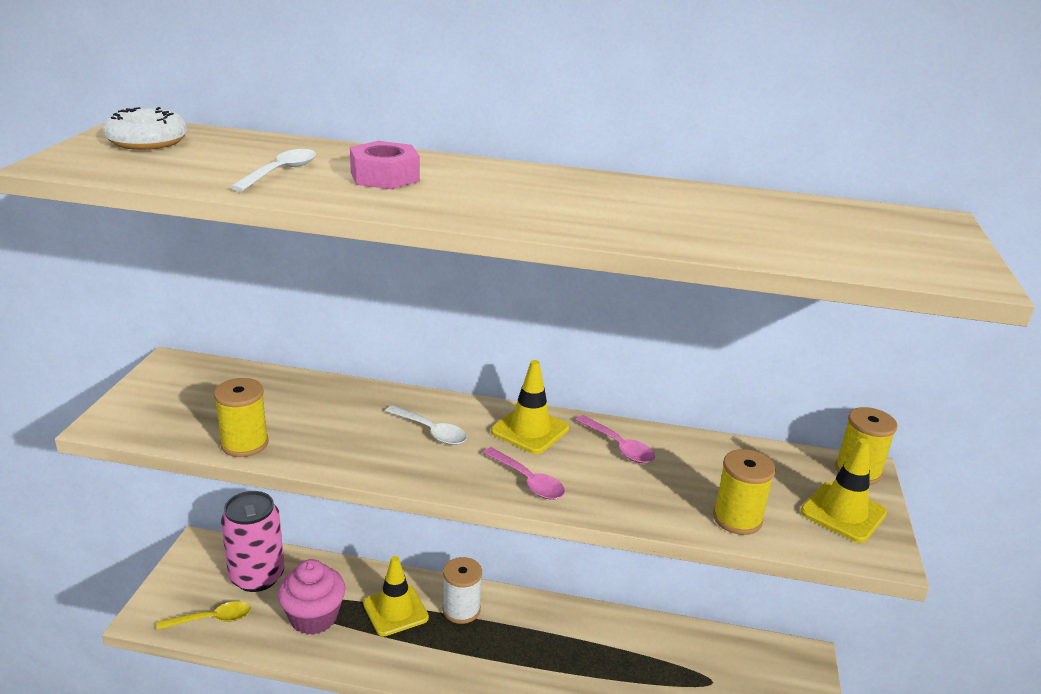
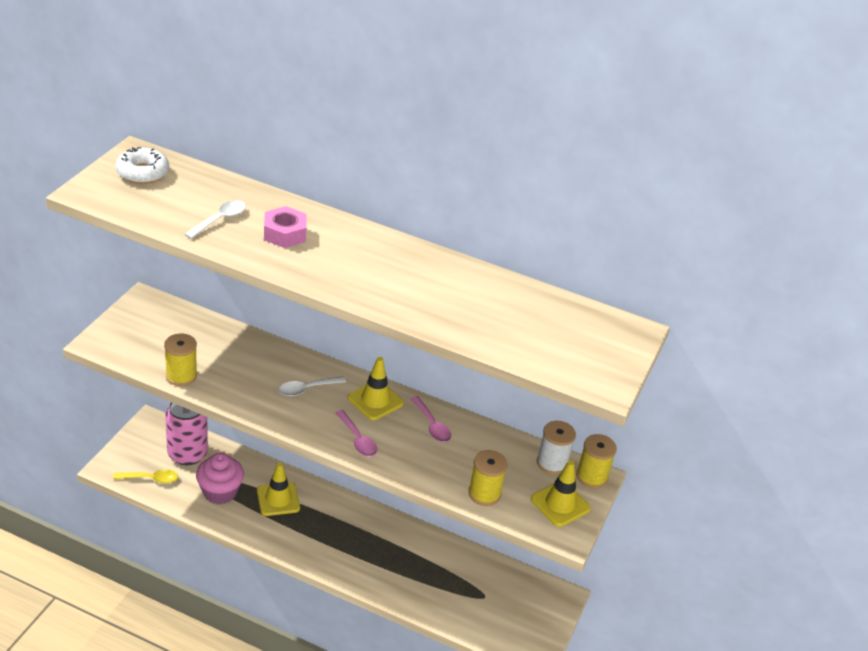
camera: 10 degrees right, 10 degrees up
white spoon [385,405,467,445] -> white spoon turned 105 degrees clockwise [279,376,346,396]
white spool [442,557,482,624] -> white spool moved to [537,421,576,475]

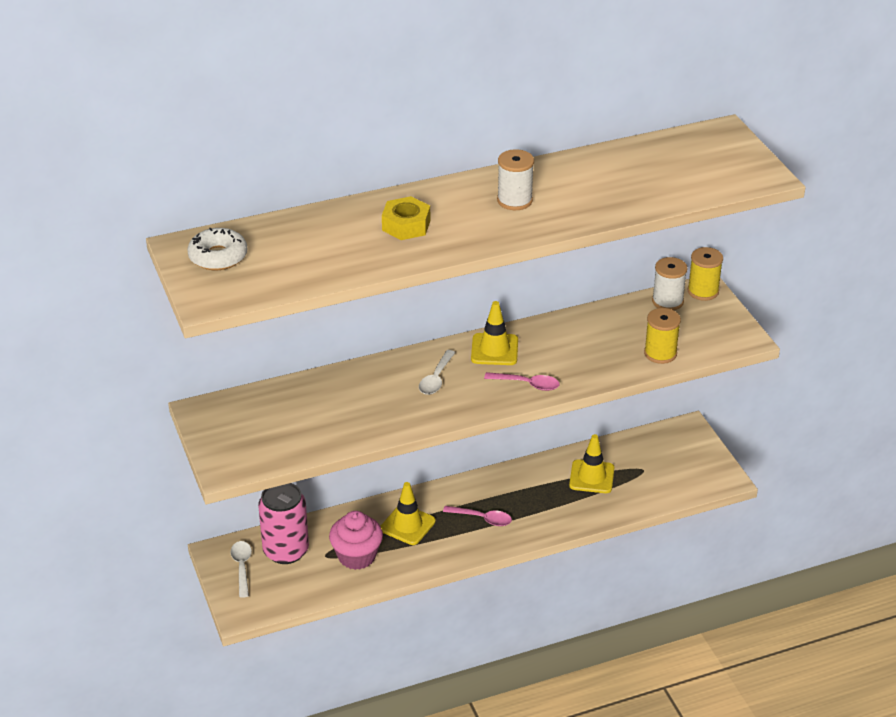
camera: 40 degrees left, 0 degrees up
yellow spoon [113,469,178,484] -> none
yellow spool [164,333,197,386] -> none
white spoon [185,200,246,239] -> white spoon moved to [231,541,252,598]
pink nut [264,206,307,248] -> yellow nut [382,196,430,240]
pink spoon [411,396,451,442] -> pink spoon moved to [443,506,512,526]
yellow traffic cone [531,460,591,527] -> yellow traffic cone moved to [569,434,614,493]
none -> white spool [497,149,534,210]

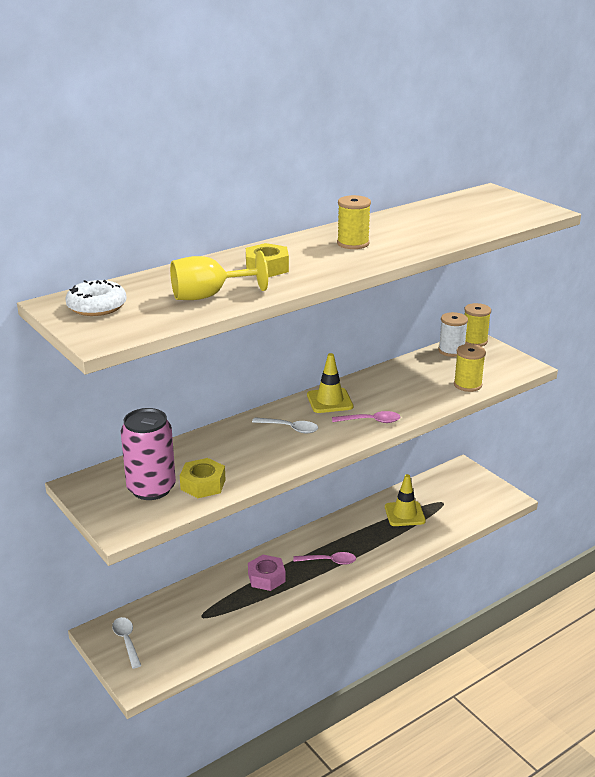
camera: 15 degrees left, 10 degrees down
pink can [258,483,309,564] -> pink can moved to [121,408,176,500]
pink cupcake [329,511,383,570] -> none
yellow traffic cone [380,482,436,545] -> pink nut [248,555,286,591]
white spoon [419,350,455,395] -> white spoon turned 75 degrees counterclockwise [252,417,318,433]
white spool [497,149,534,210] -> yellow spool [337,195,371,249]
none -> yellow goblet [170,251,268,300]
none -> yellow nut [180,458,225,498]

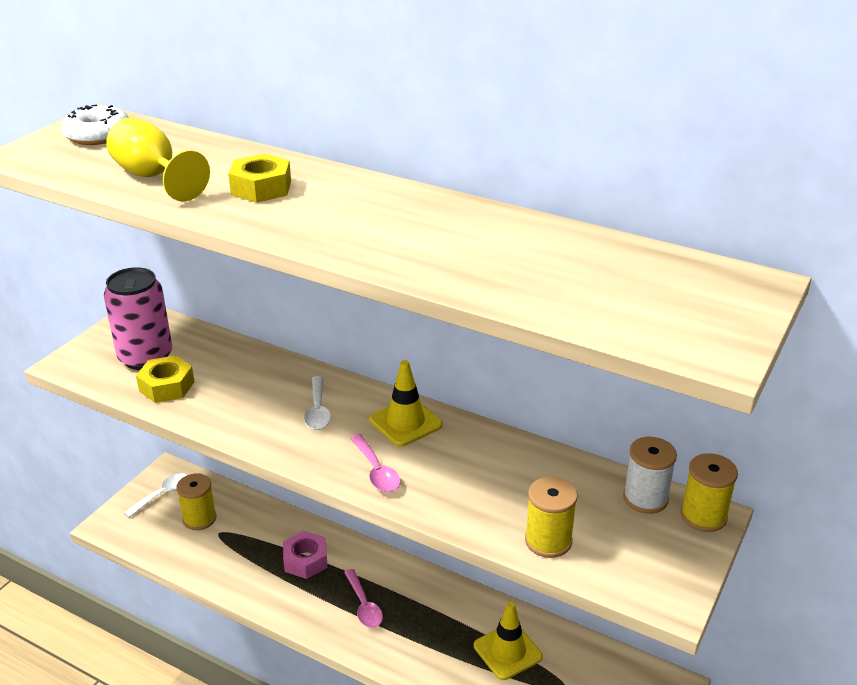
camera: 65 degrees right, 5 degrees up
yellow spool [337,195,371,249] -> yellow spool moved to [176,473,216,530]

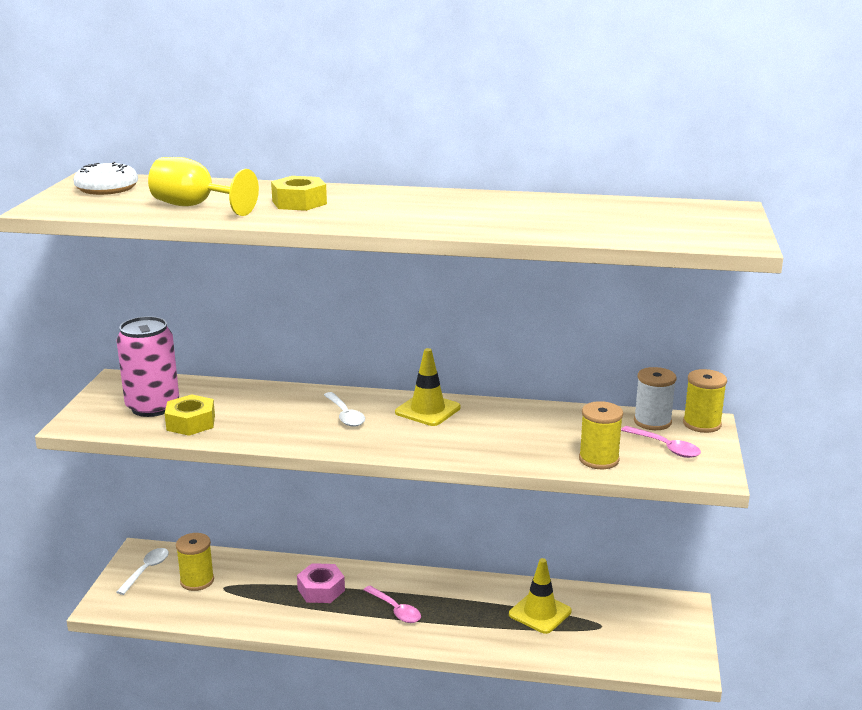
camera: 20 degrees left, 10 degrees down
pink spoon [350,434,401,492] -> pink spoon moved to [621,426,701,458]

